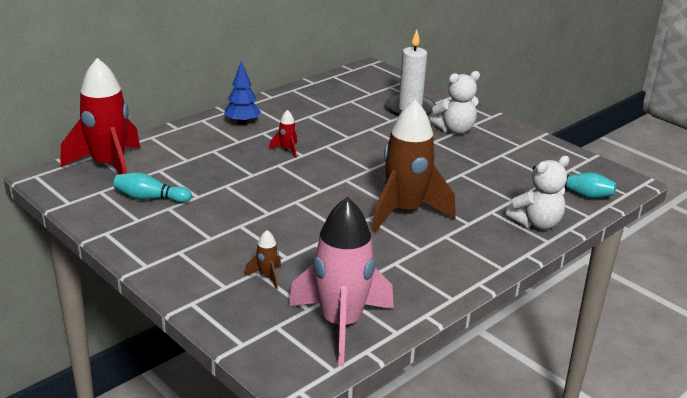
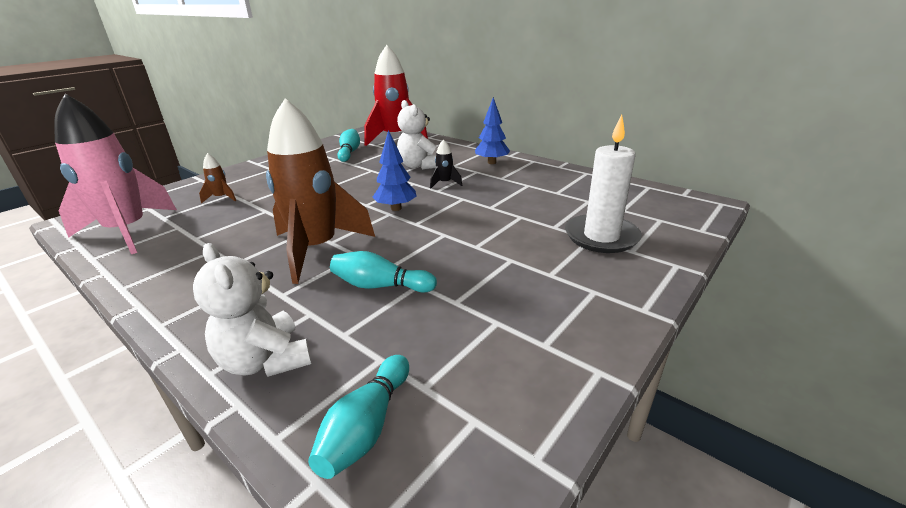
camera: 85 degrees right, 0 degrees up
red rocket [269,110,297,158] -> black rocket [430,139,462,189]
white teddy bear [430,71,480,134] -> white teddy bear moved to [397,100,436,170]
none -> turquoise bowling pin [330,251,437,293]
none -> blue tree [373,130,417,211]

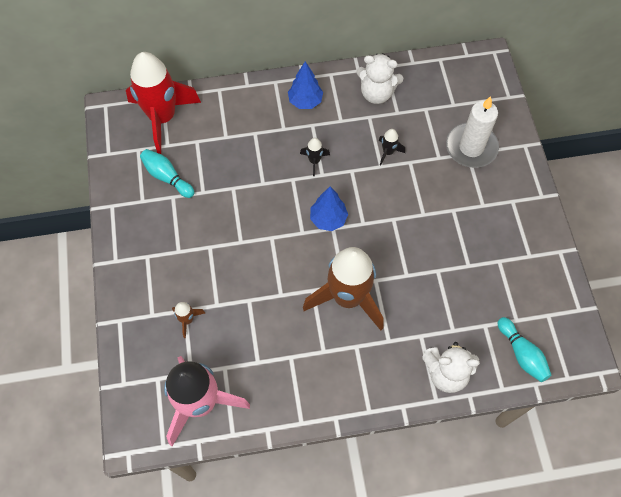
camera: 50 degrees left, 35 degrees up
turquoise bowling pin [330,251,437,293] -> none
white teddy bear [397,100,436,170] -> white teddy bear moved to [356,53,403,104]
none -> black rocket [379,129,405,166]

